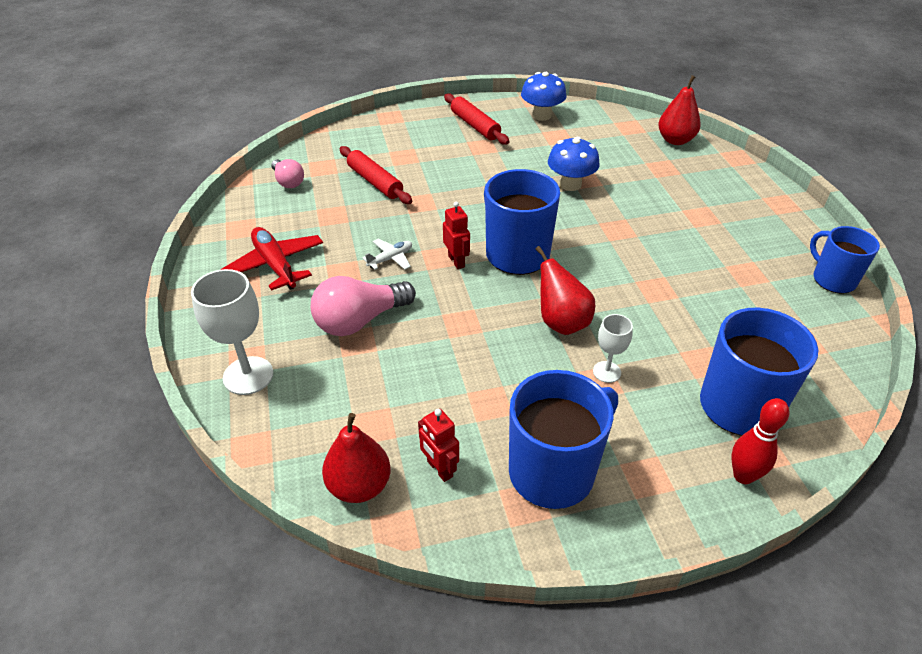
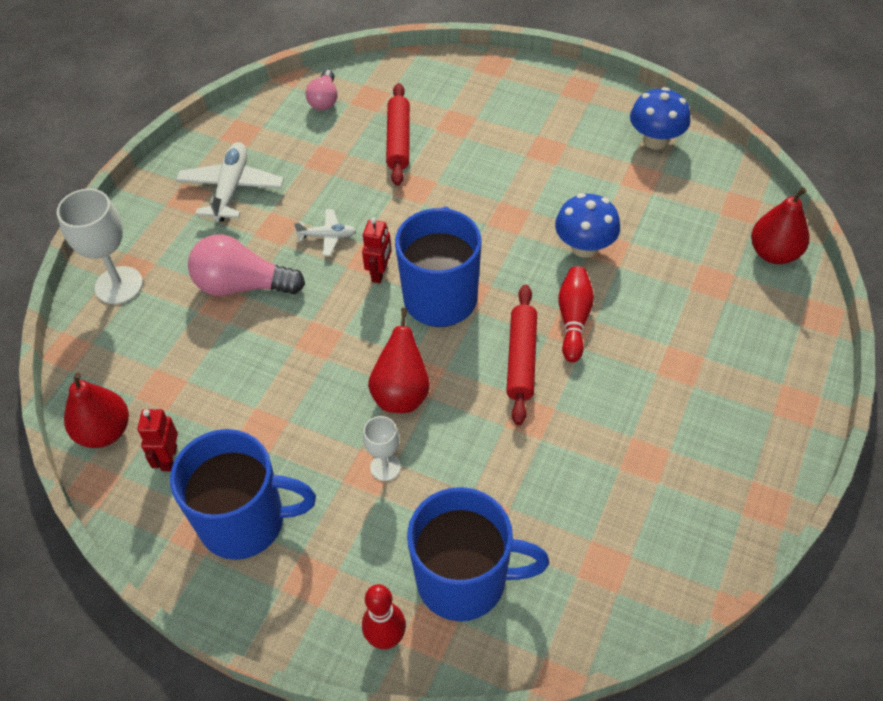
camera: 40 degrees right, 10 degrees up
red plane [220,227,323,291] -> white plane [176,142,284,222]
red rolling pin [444,93,509,145] -> red rolling pin moved to [506,285,537,425]
blue mug [810,226,880,294] -> none
none -> red bowling pin [558,266,594,362]

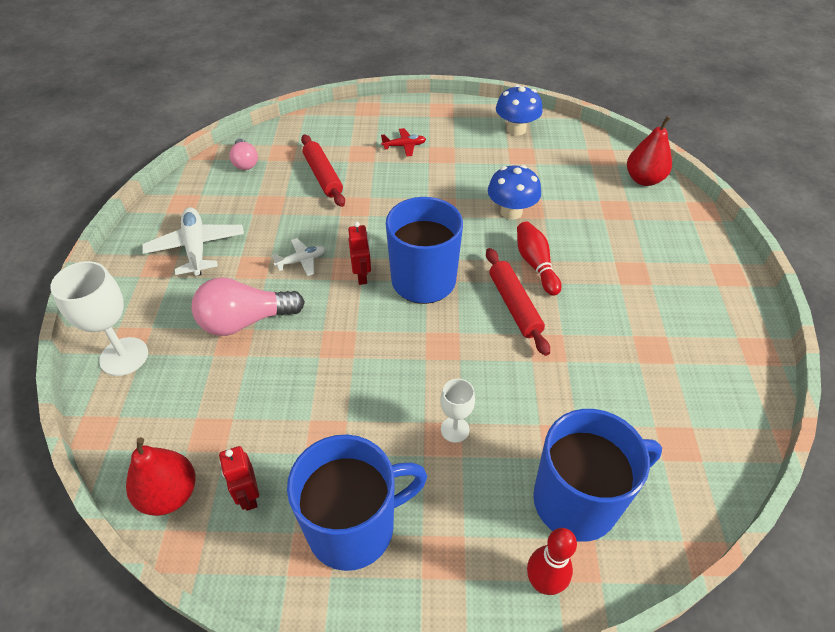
camera: 25 degrees left, 5 degrees down
red pear [368,308,430,413] -> none
none -> red plane [381,128,426,157]

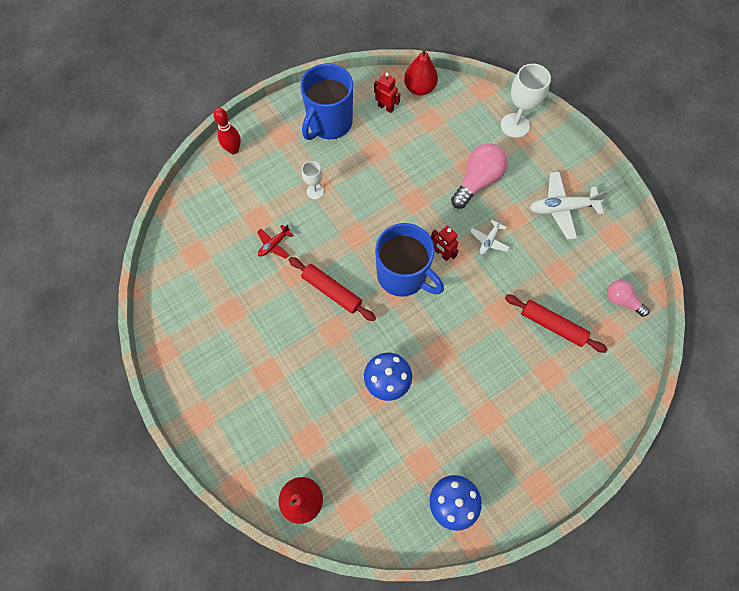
camera: 145 degrees right, 20 degrees up
white plane [142,207,244,276] -> white plane turned 135 degrees clockwise [530,172,609,240]
red plane [381,128,426,157] -> red plane moved to [257,224,294,259]
red bowling pin [517,222,561,296] -> none
blue mug [533,409,662,542] -> none

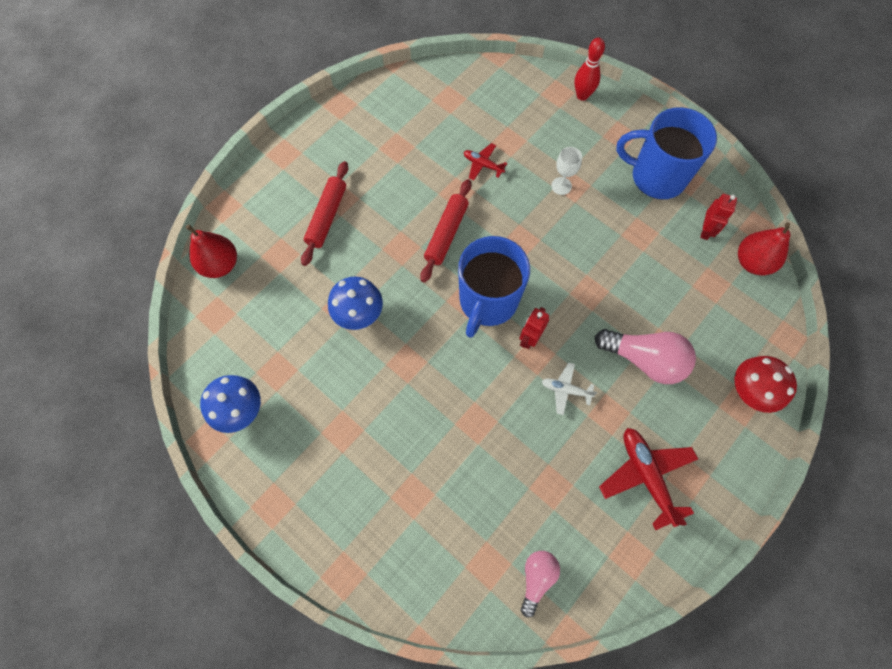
camera: 75 degrees right, 0 degrees up
white goblet [501,64,551,138] -> red mushroom [735,356,797,413]
red rolling pin [505,294,608,353] -> red rolling pin moved to [301,161,348,266]
white plane [530,172,609,240] -> red plane [599,428,698,530]

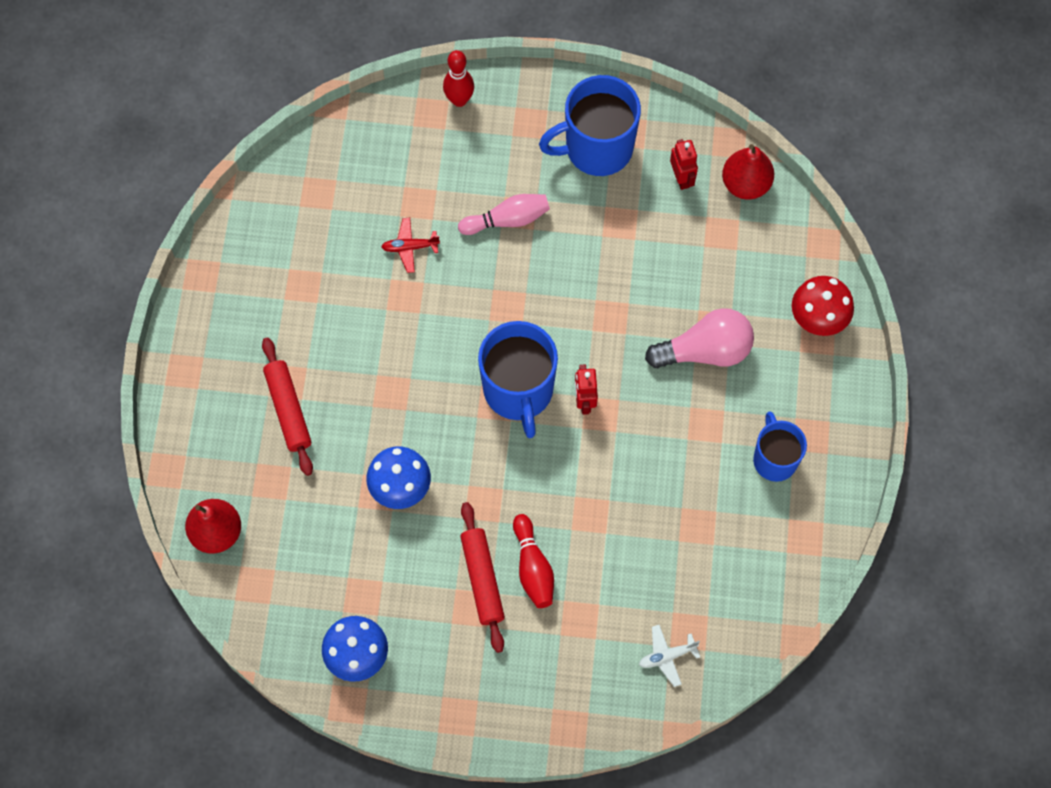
camera: 35 degrees left, 0 degrees up
red rolling pin [420,179,471,283] -> red rolling pin moved to [460,502,505,653]
pink light bulb [521,551,560,618] -> none
white plane [542,362,597,415] -> white plane moved to [639,625,700,687]
white goblet [551,147,582,195] -> pink bowling pin [458,194,550,235]
red plane [599,428,698,530] -> blue mug [753,411,807,482]
none -> red bowling pin [513,514,554,608]

